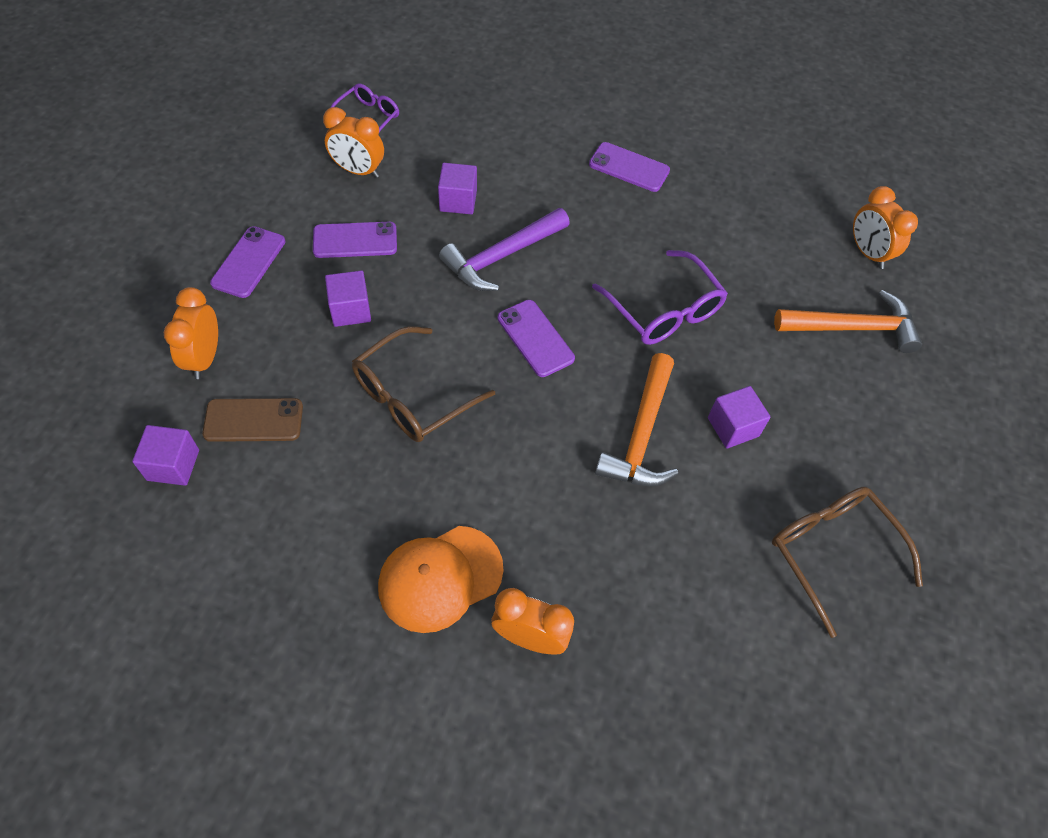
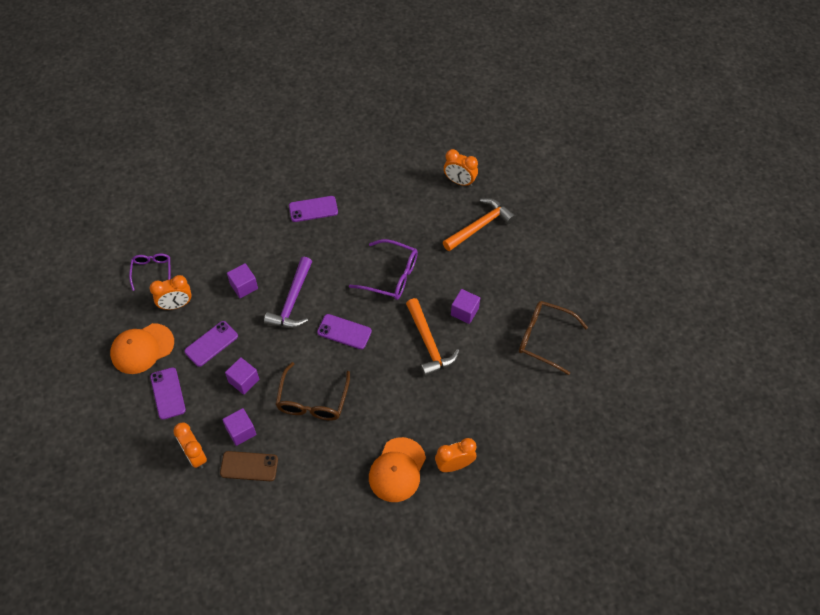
camera: 35 degrees left, 0 degrees up
purple cube [132,425,199,486] -> purple cube moved to [222,408,256,446]
brown phone [202,398,303,442] -> brown phone turned 45 degrees clockwise [220,451,278,481]
none -> orange cap [110,323,174,374]

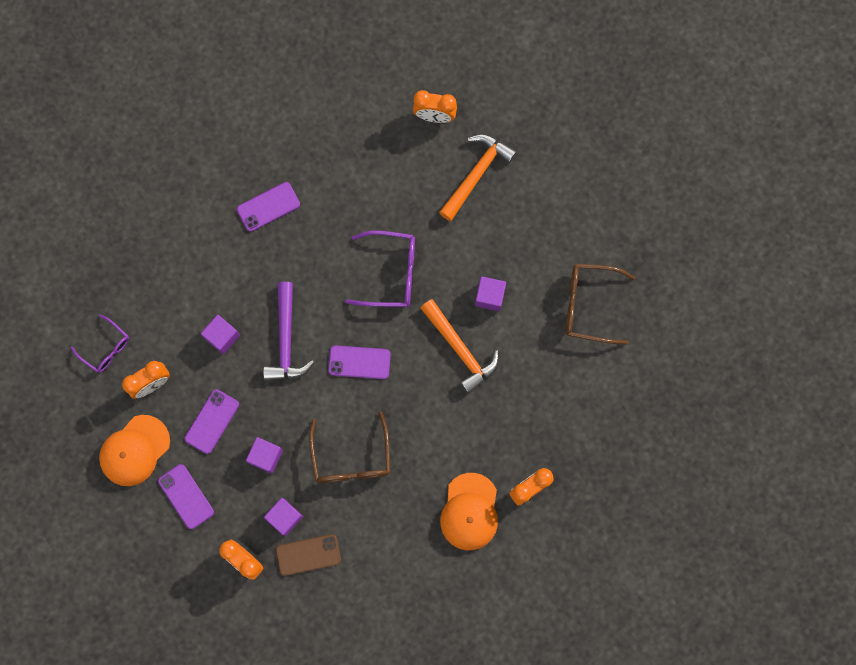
camera: 15 degrees left, 20 degrees up
purple glasses [129,253,171,291] -> purple glasses turned 150 degrees clockwise [71,315,129,373]

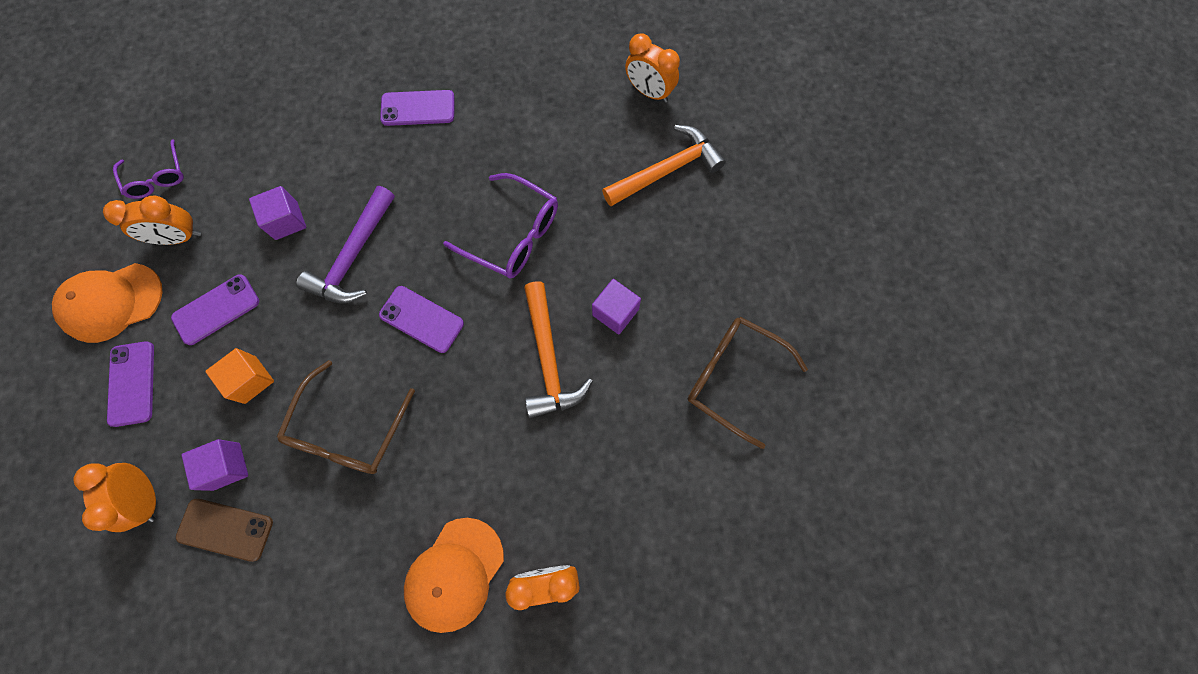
camera: 25 degrees right, 5 degrees down
purple cube [246,437,283,474] -> orange cube [205,348,274,404]

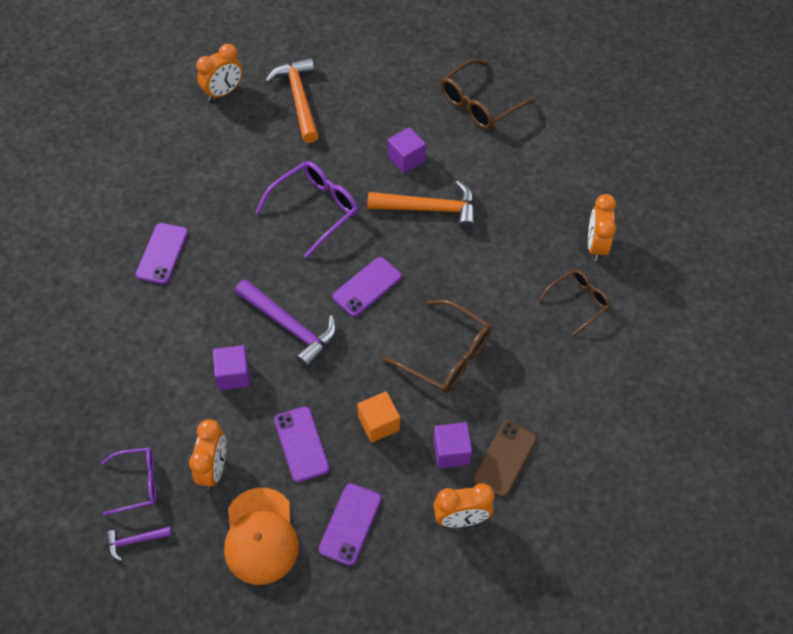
camera: 75 degrees left, 15 degrees down
purple phone [107,341,154,427] -> purple phone turned 75 degrees counterclockwise [319,483,381,566]
orange cap [404,518,504,633] -> brown glasses [539,269,610,336]
none -> purple hammer [106,526,172,561]

